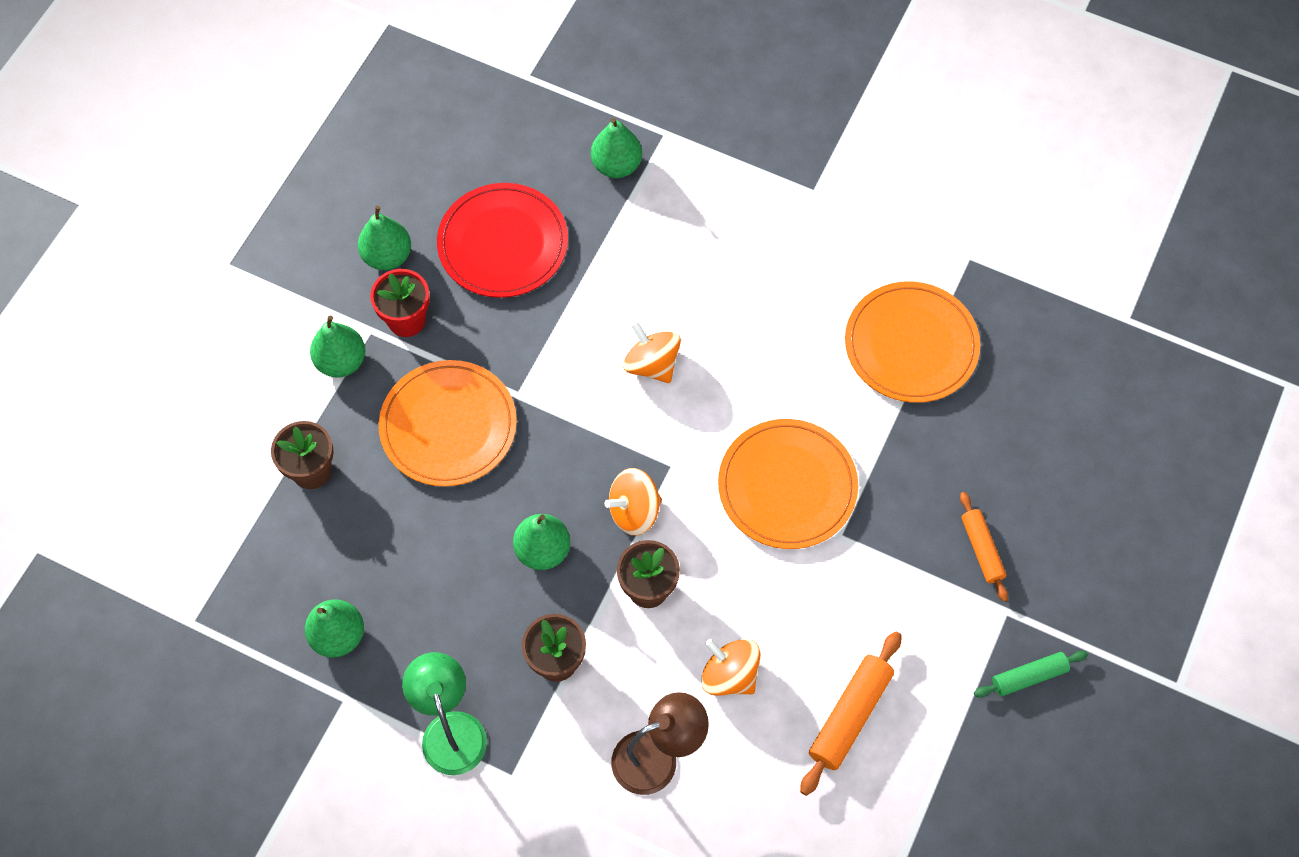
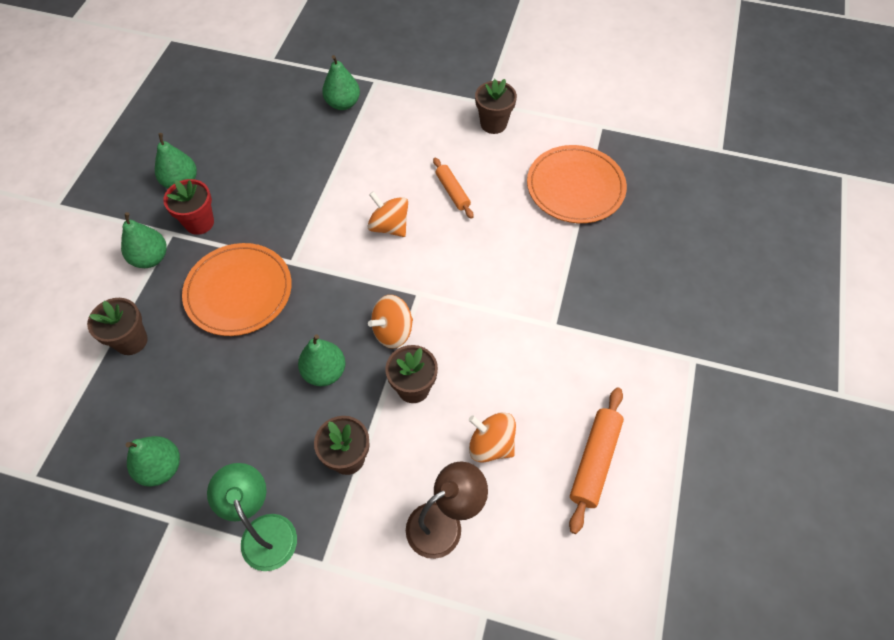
camera: 10 degrees left, 5 degrees down
red plate [437,183,568,298] -> none
orange plate [718,419,858,549] -> none
orange rolling pin [960,492,1008,602] -> orange rolling pin moved to [433,158,474,219]
green rolling pin [974,651,1088,698] -> none
none -> brown flower pot [475,79,517,134]

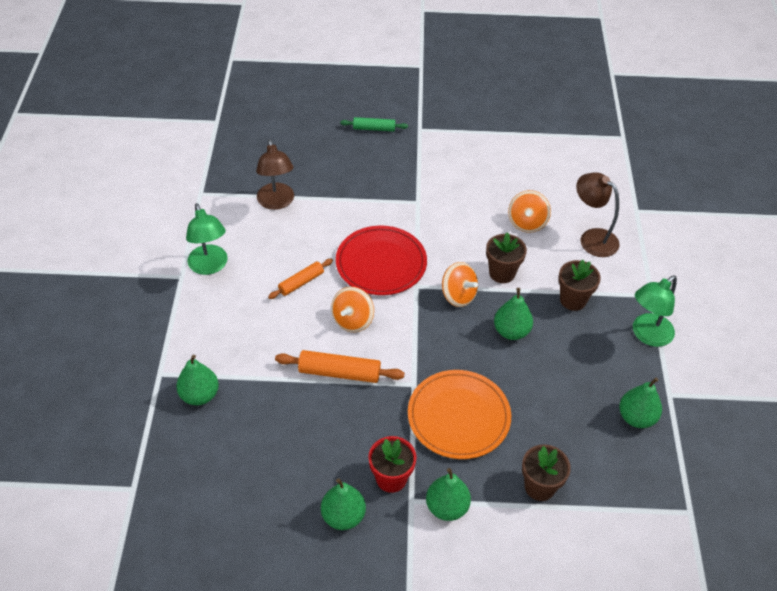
camera: 105 degrees left, 10 degrees down
brown flower pot [475,79,517,134] -> green lamp [186,203,228,275]
orange plate [527,145,627,223] -> brown lamp [256,139,294,210]
orange rolling pin [569,387,624,534] -> orange rolling pin moved to [275,350,405,383]
none -> red plate [336,226,427,295]
none -> green rolling pin [340,117,408,132]

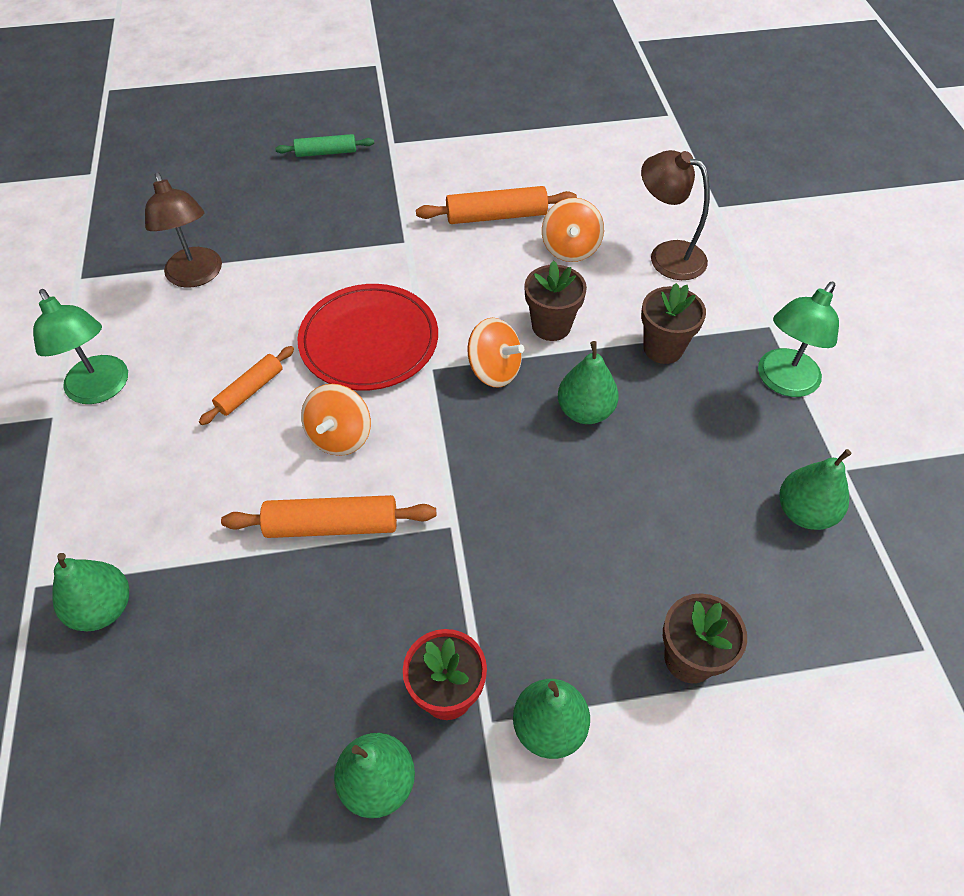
camera: 10 degrees left, 5 degrees up
orange plate [408,370,511,459] -> none
none -> orange rolling pin [416,186,577,224]

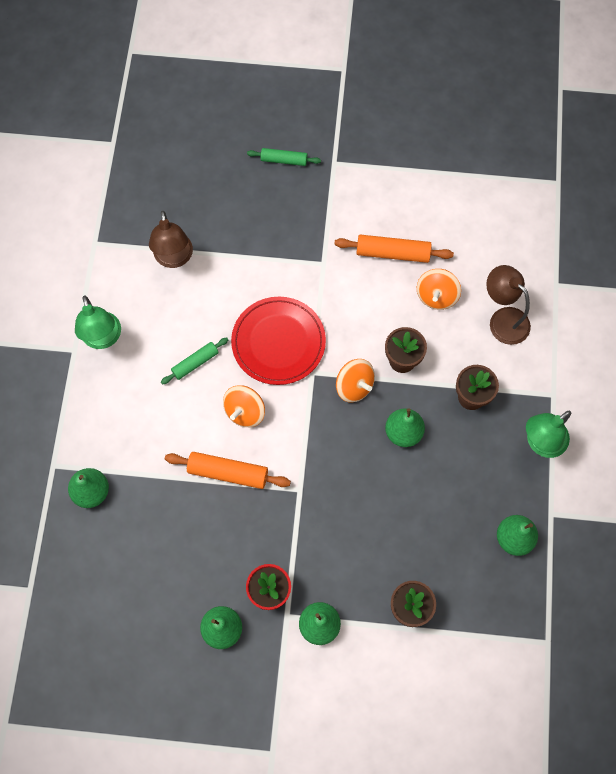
camera: 15 degrees right, 15 degrees up
orange rolling pin [199,346,294,425] -> green rolling pin [161,338,228,385]

